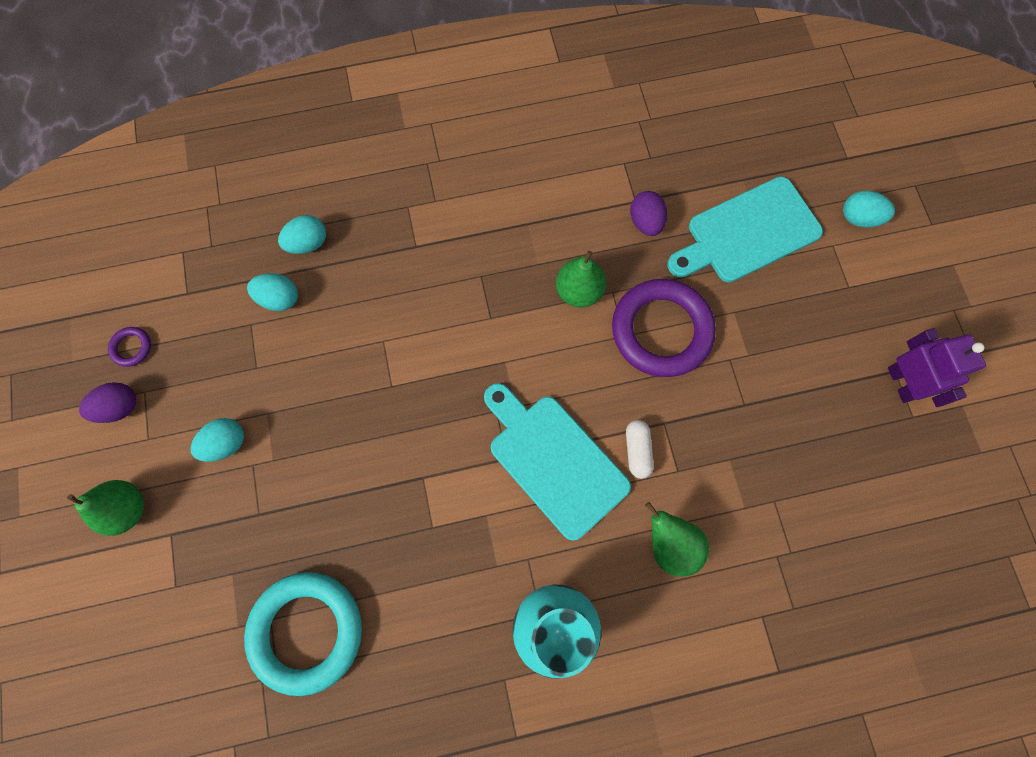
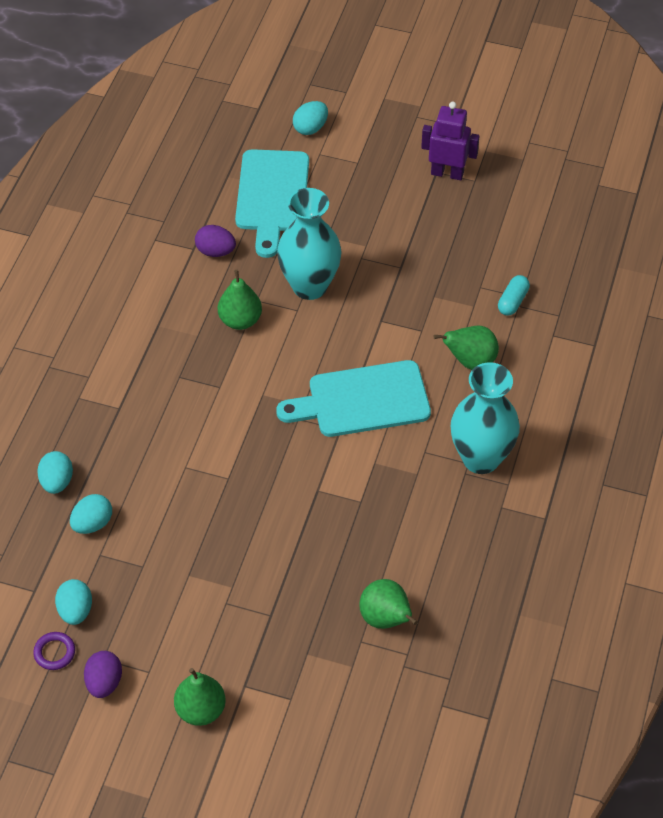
camera: 60 degrees left, 20 degrees down
turquoise egg [191,418,244,462] -> turquoise egg moved to [55,579,92,625]
turquoise ring [244,572,362,696] -> green pear [359,579,418,629]
purple ring [612,279,716,377] -> turquoise vase [277,188,342,300]
white capsule [626,420,654,479] -> none
none -> turquoise capsule [498,275,530,315]

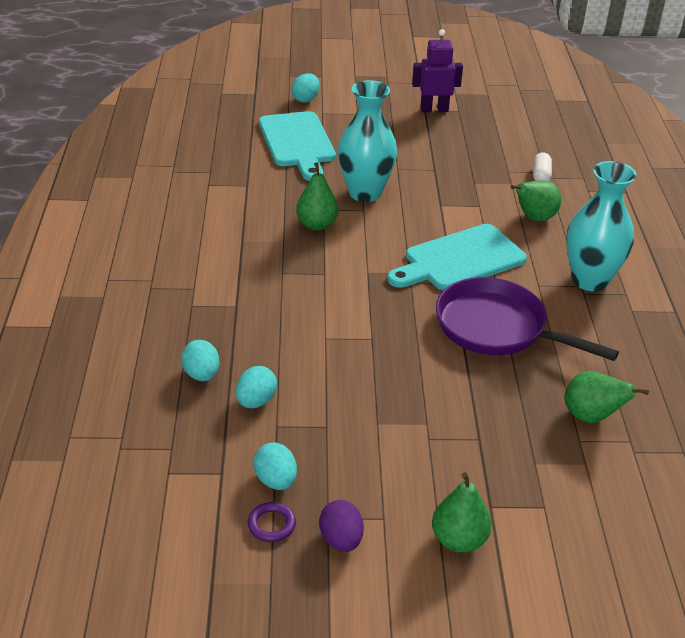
camera: 20 degrees left, 15 degrees down
purple egg [195,225,236,257] -> none
turquoise capsule [498,275,530,315] -> white capsule [533,152,552,181]
none -> purple pan [436,277,619,361]

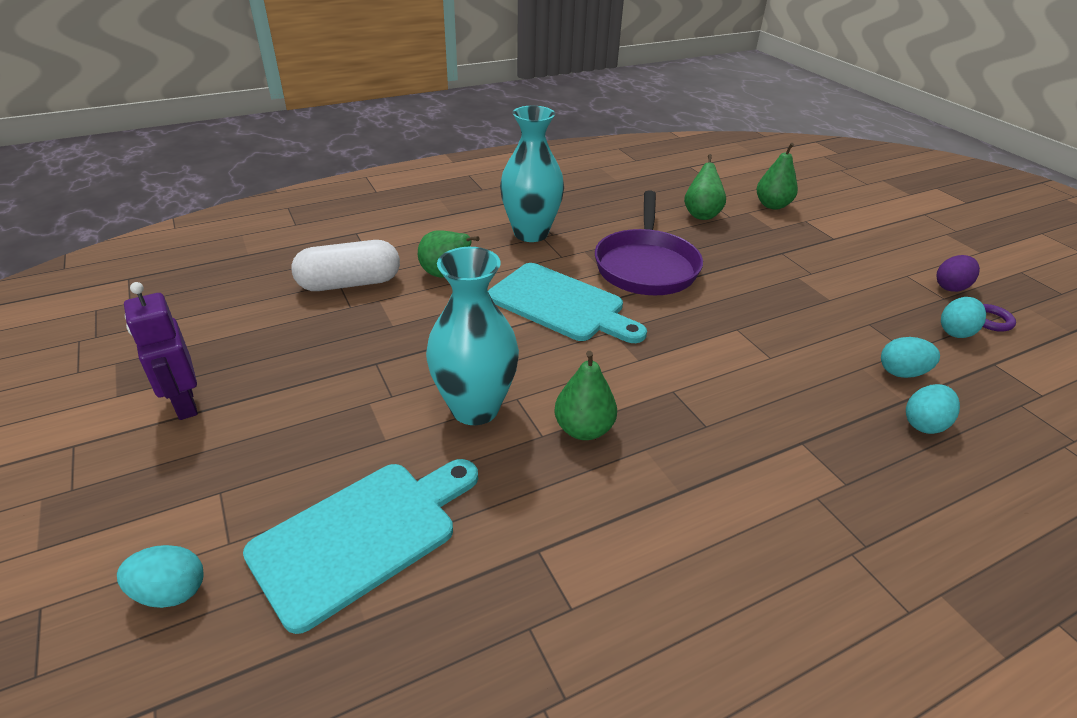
camera: 115 degrees left, 0 degrees up
green pear [432,472,492,553] -> green pear moved to [756,143,798,209]
white capsule [533,152,552,181] -> white capsule [291,240,400,291], size x1.93

